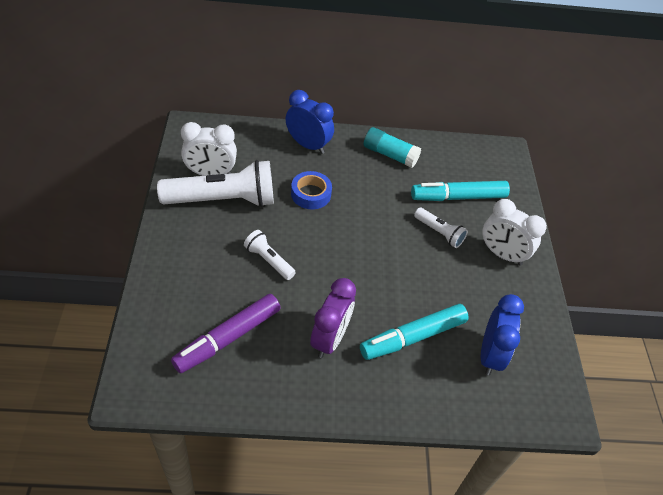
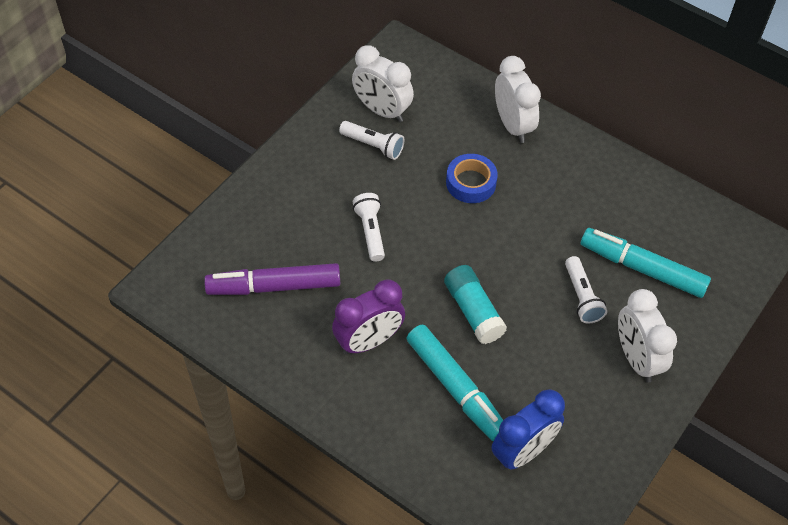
camera: 40 degrees right, 5 degrees up
white flashlight [157,160,274,207] -> white flashlight [339,121,404,160], size x0.49
blue clock [286,90,334,154] -> white clock [495,56,541,143]
turquoise marker [360,304,469,360] -> turquoise marker turned 135 degrees counterclockwise [407,324,503,441]
turquoise glue stick [364,127,421,168] -> turquoise glue stick moved to [444,265,507,344]

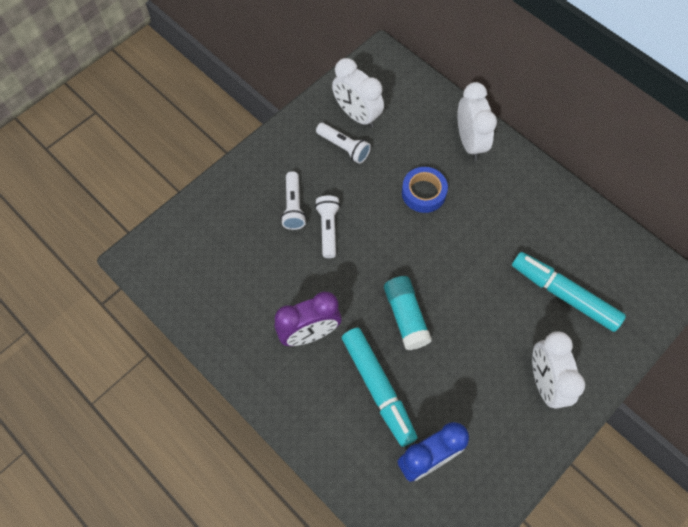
camera: 10 degrees right, 10 degrees up
purple marker [204,263,340,295] -> none
white flashlight [565,256,607,324] -> white flashlight moved to [281,171,306,230]

